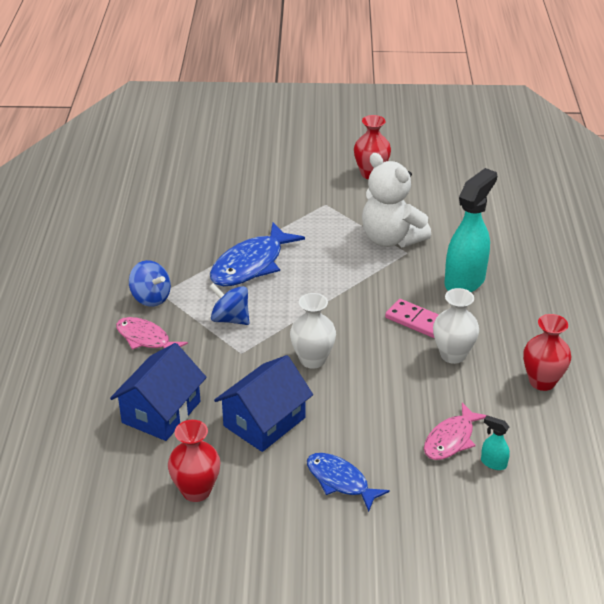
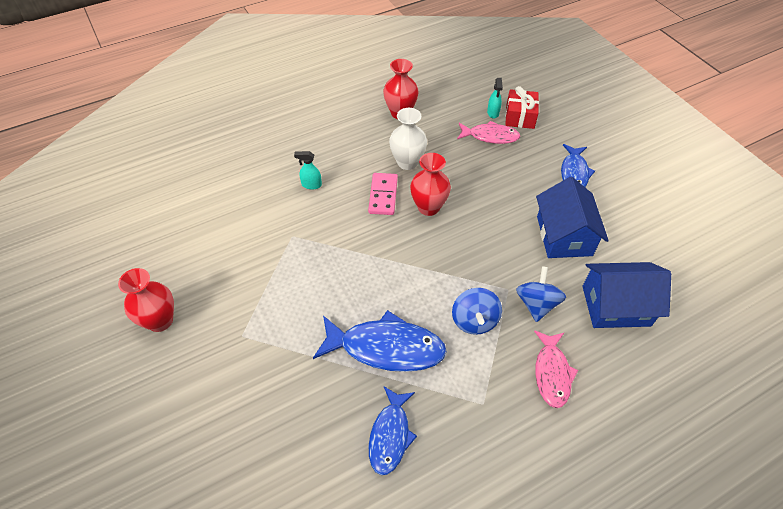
camera: 120 degrees left, 15 degrees up
blue spinning top [129,260,171,307] -> blue spinning top moved to [516,266,566,322]
red vase [168,420,220,502] -> red vase moved to [410,153,451,216]
blue house [214,355,313,452] -> blue house turned 75 degrees clockwise [536,177,609,258]
white vase [290,293,336,369] -> none
white teddy bear [362,153,431,248] -> none
turquoise spray bottle [445,168,497,292] -> turquoise spray bottle [294,151,322,190], size x0.42
none -> blue fish [369,387,417,475]
none -> red gift [505,86,539,129]

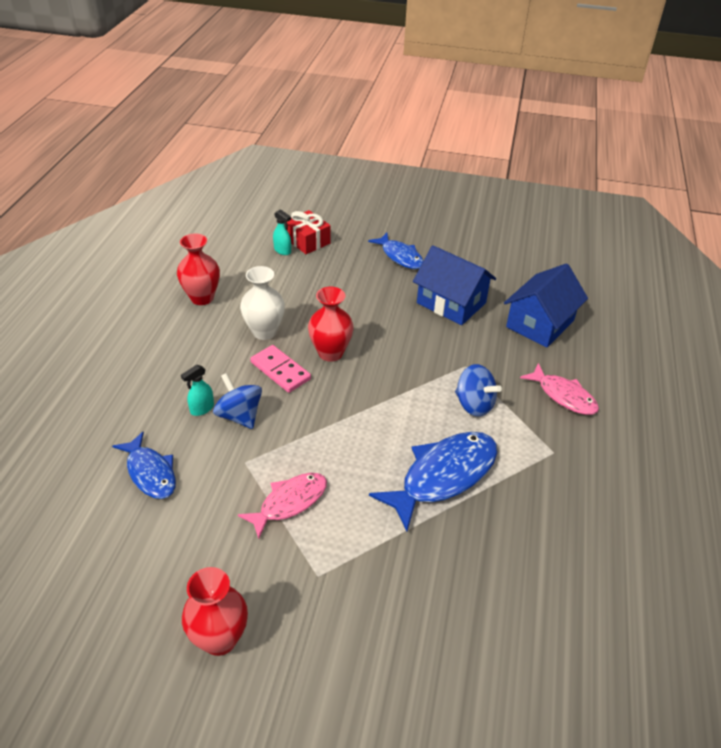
camera: 50 degrees left, 10 degrees down
blue fish [369,387,417,475] -> blue fish moved to [112,432,176,499]
pink fish [457,121,520,144] -> pink fish moved to [238,473,327,539]
blue spinning top [516,266,566,322] -> blue spinning top moved to [213,373,262,429]

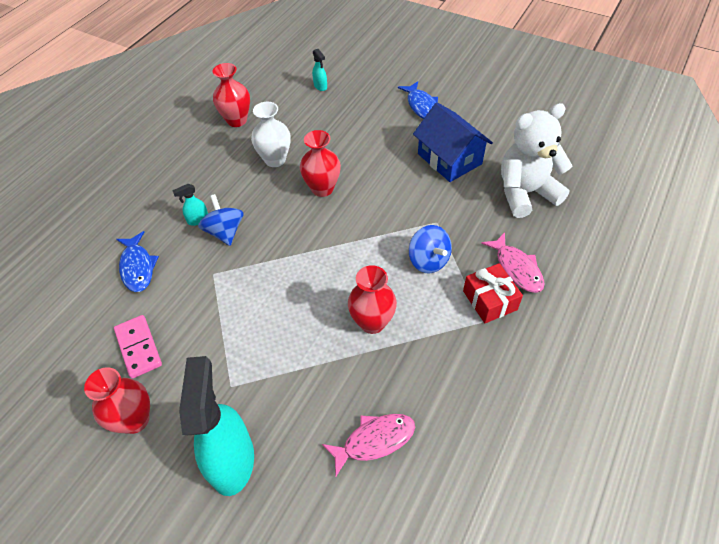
camera: 20 degrees right, 10 degrees up
pink fish [238,473,327,539] -> pink fish moved to [322,414,415,476]
pink domino [250,345,311,393] -> pink domino moved to [114,315,162,379]
red gift [284,210,331,254] -> red gift moved to [463,263,523,323]
blue fish [369,432,498,532] -> red vase [348,265,397,334]
blue house [504,263,588,348] -> white teddy bear [501,103,573,218]
none -> turquoise spray bottle [179,356,254,496]

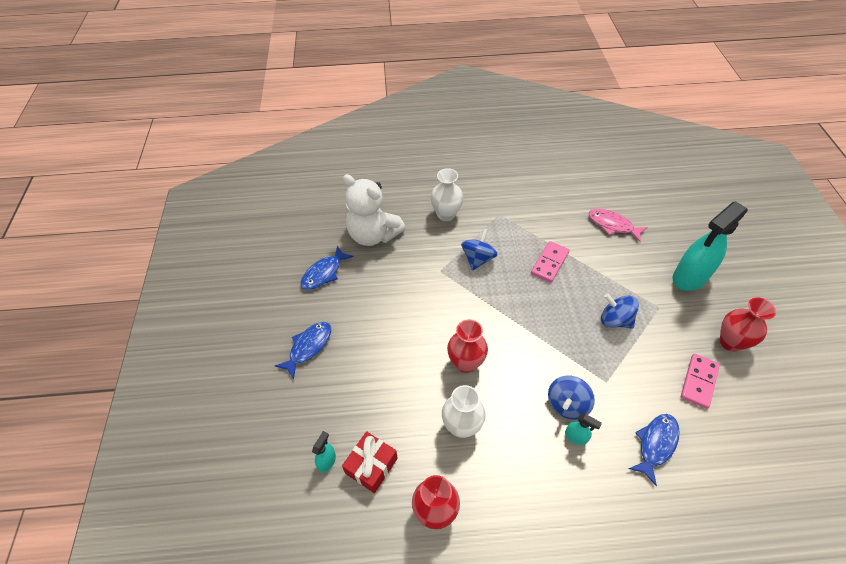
camera: 125 degrees left, 0 degrees up
red vase [348,265,397,334] -> pink domino [531,241,569,283]
blue house [413,102,493,182] -> none
red gift [463,263,523,323] -> red gift moved to [342,431,398,493]
pink fish [481,232,545,293] -> white vase [431,168,463,221]
none -> blue fish [300,245,354,290]
none -> blue spinning top [601,294,639,329]

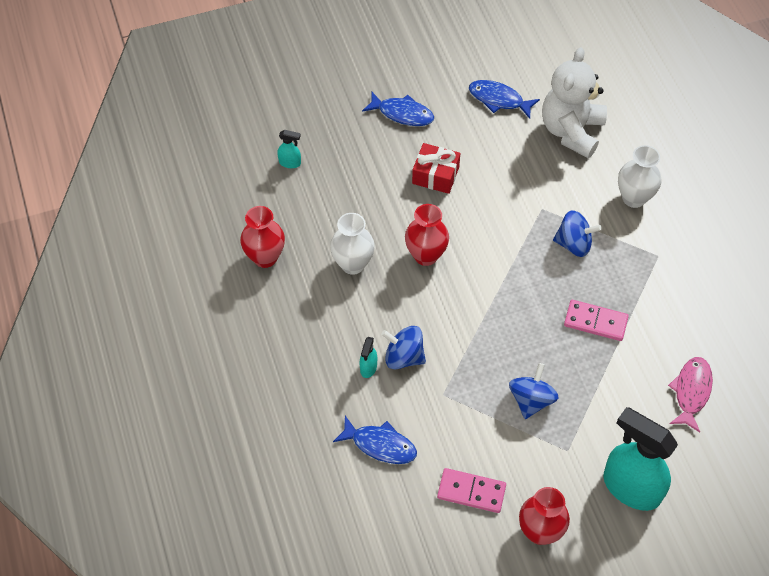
camera: 75 degrees right, 5 degrees up
red gift [342,431,398,493] -> red gift moved to [412,143,460,194]

